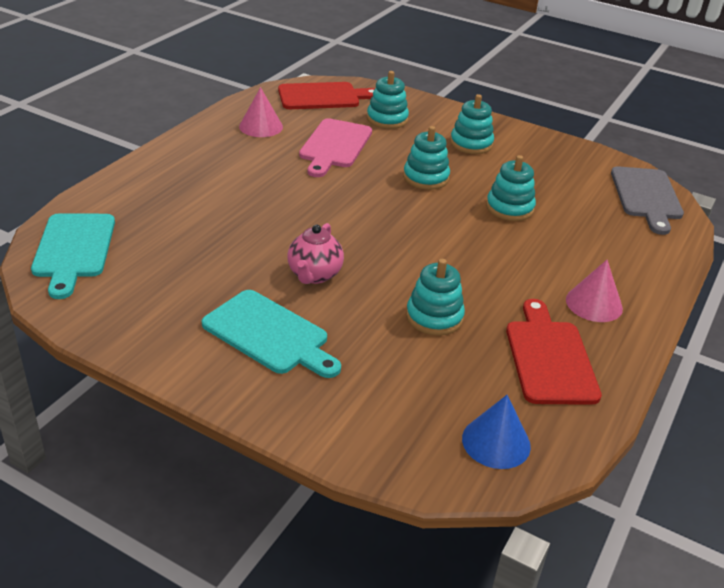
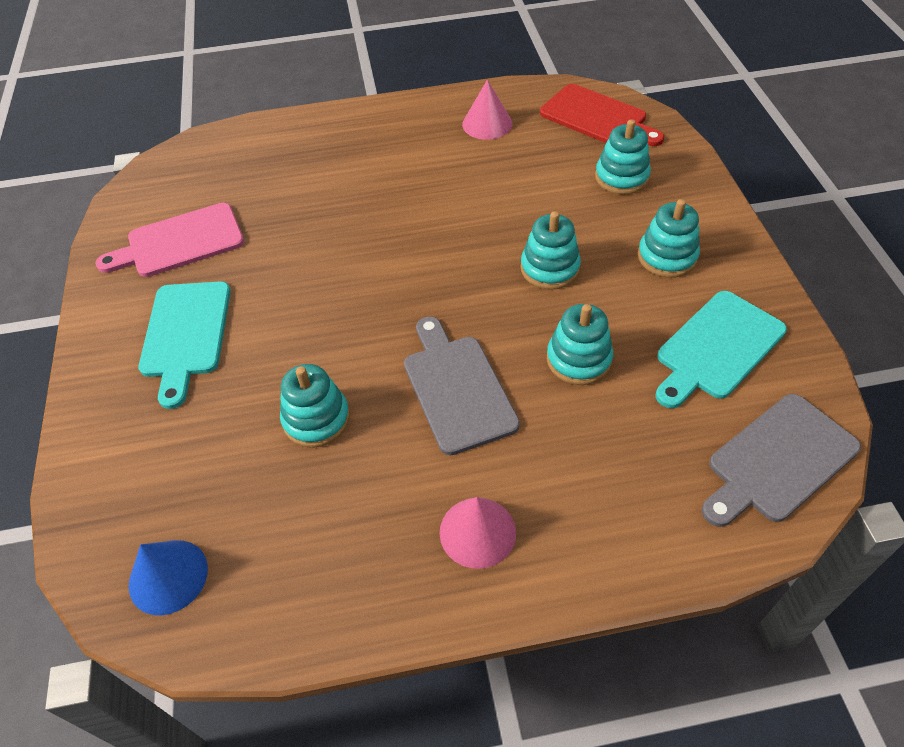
camera: 55 degrees right, 15 degrees up
turquoise cutting board [31,213,115,299] -> turquoise cutting board moved to [656,291,787,408]
pink teapot [288,223,344,284] -> none
pink cutting board [299,118,372,177] -> pink cutting board moved to [96,203,244,277]
red cutting board [506,299,602,405] -> none
none -> grey cutting board [404,316,520,455]

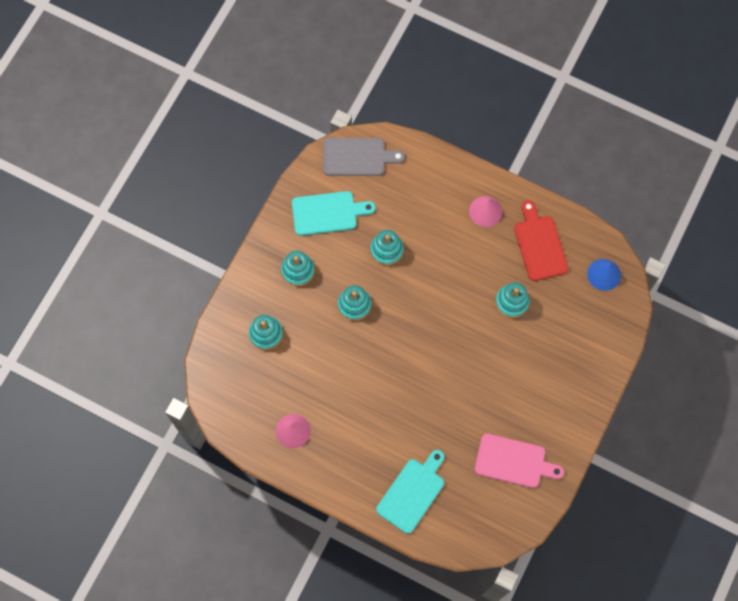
camera: 145 degrees left, 20 degrees up
turquoise cutting board [139,281,231,409] -> turquoise cutting board moved to [376,450,444,534]
grey cutting board [404,316,520,455] -> none
red cutting board [540,84,664,146] -> red cutting board moved to [514,200,568,281]

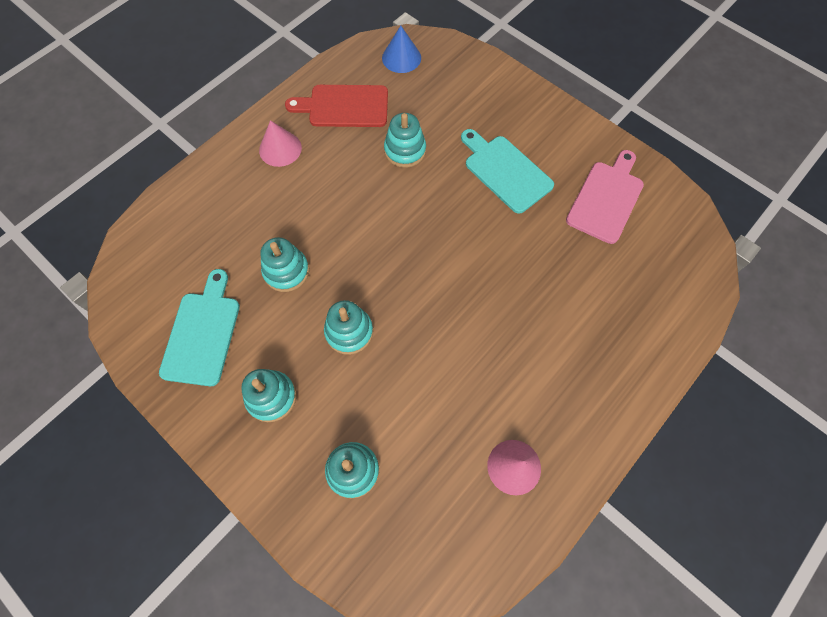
camera: 75 degrees left, 5 degrees down
grey cutting board [323,138,405,176] -> none
turquoise cutting board [376,450,444,534] -> turquoise cutting board moved to [461,129,554,214]

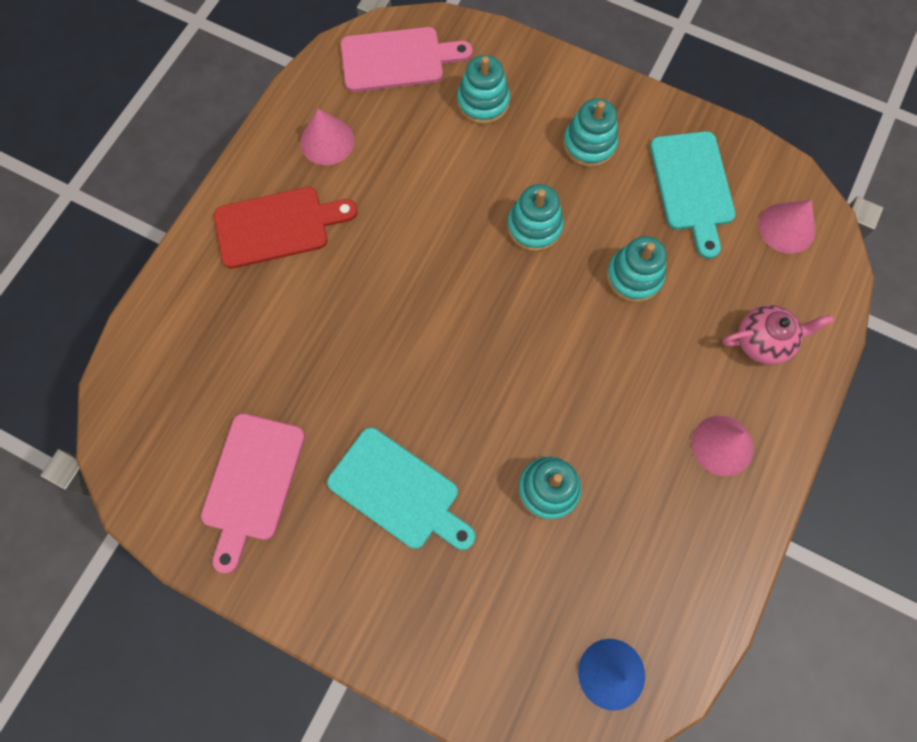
camera: 165 degrees right, 5 degrees up
red cutting board [285,85,388,127] -> red cutting board moved to [214,187,357,269]
none -> pink cutting board [341,27,473,92]
none -> pink teapot [723,305,834,365]
none -> pink cone [759,200,816,254]

